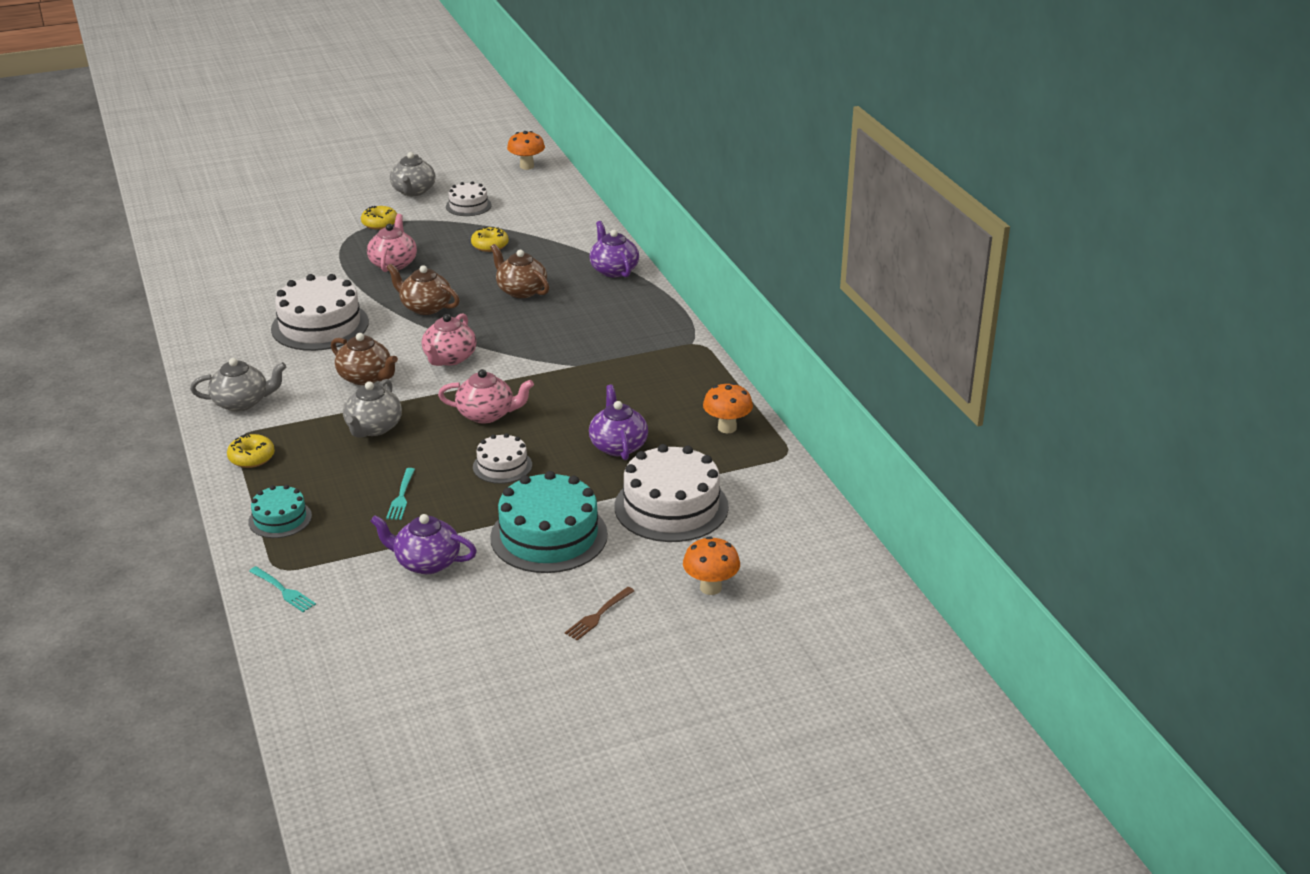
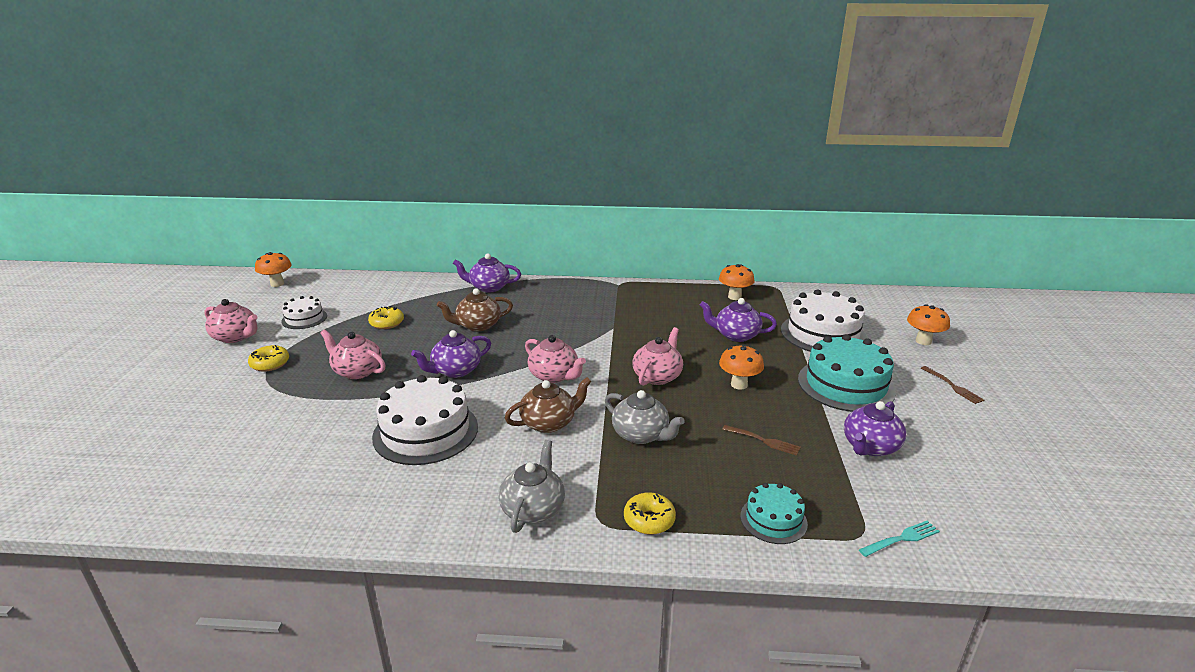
camera: 65 degrees left, 5 degrees down
turquoise fork [386,468,415,520] -> brown fork [722,425,801,456]
brown teapot [387,263,460,315] -> purple teapot [411,330,491,378]
grey teapot [390,152,436,196] -> pink teapot [204,299,258,343]
white cake [473,433,532,484] -> orange mushroom [719,344,764,390]

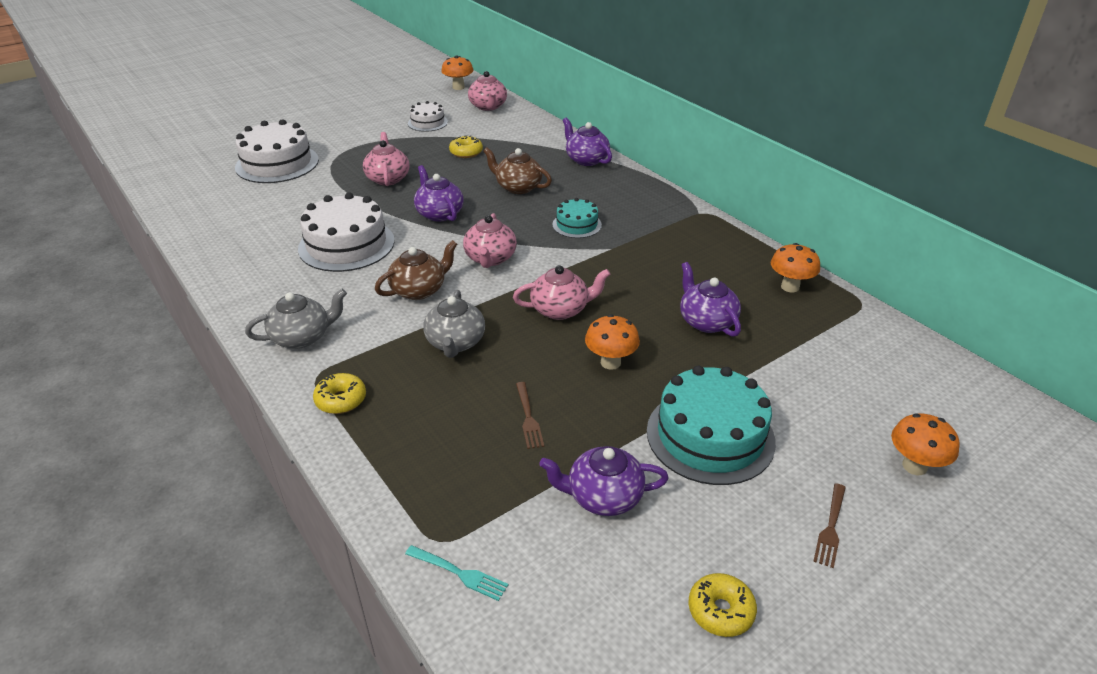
camera: 50 degrees right, 10 degrees up
pink teapot [204,299,258,343] -> pink teapot moved to [468,71,507,111]
yellow donut [248,345,289,372] -> yellow donut moved to [688,573,757,637]
purple teapot [411,330,491,378] -> purple teapot turned 45 degrees clockwise [414,165,464,222]
brown teapot [505,377,592,433] -> brown teapot turned 60 degrees counterclockwise [375,240,457,300]
turquoise cake [740,483,808,544] -> turquoise cake moved to [552,198,602,238]
white cake [781,289,867,352] -> white cake moved to [235,119,319,183]

